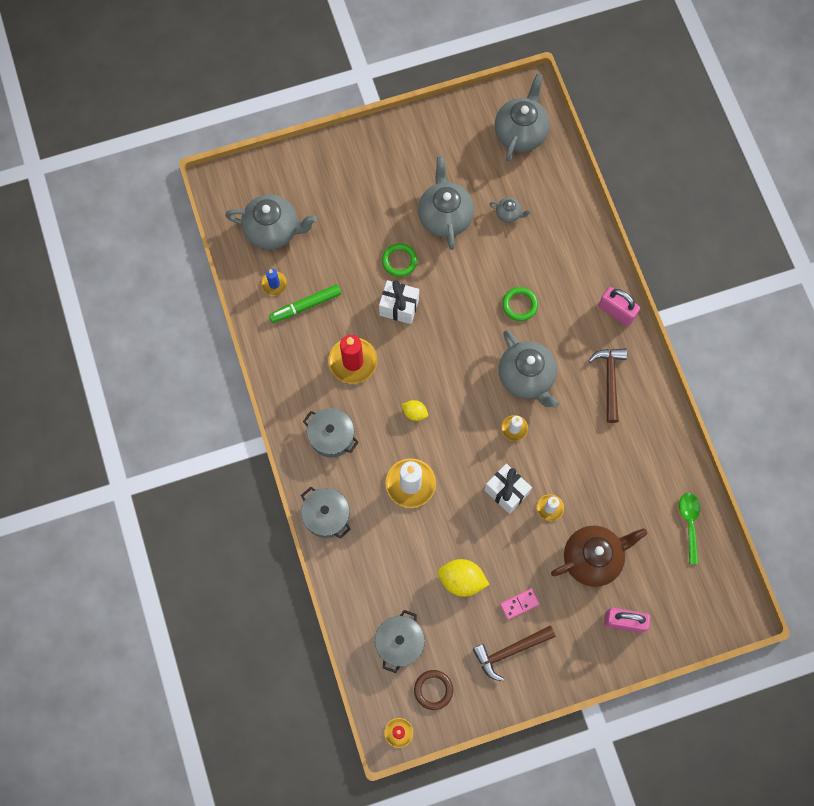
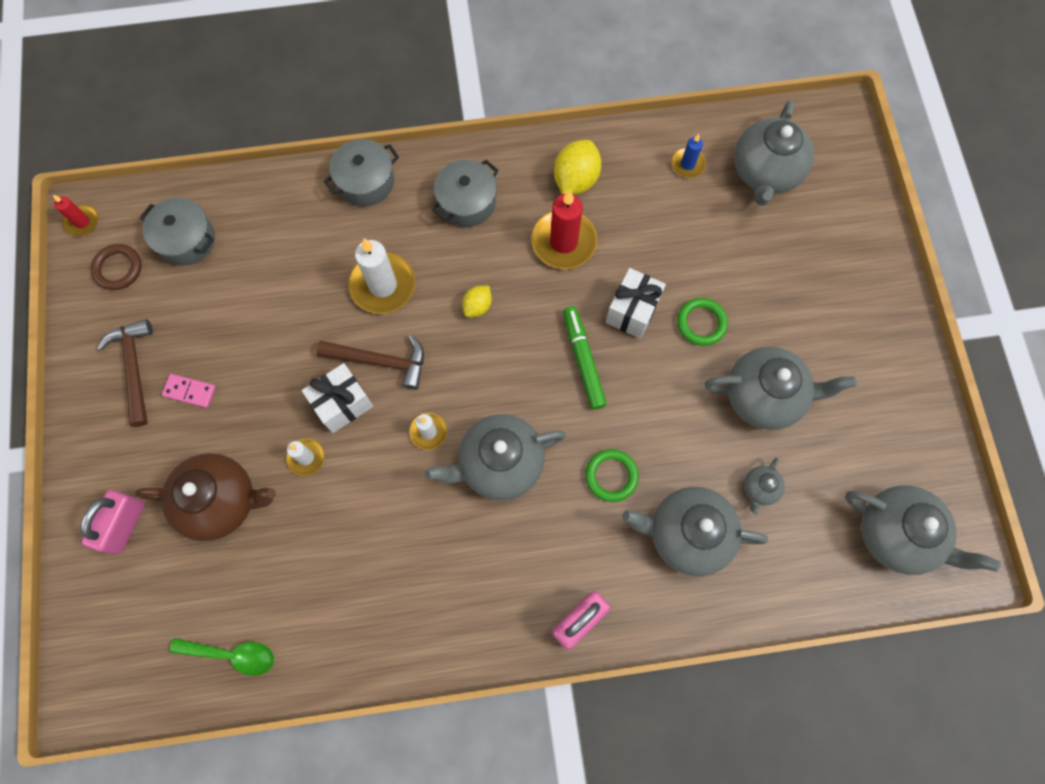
camera: 100 degrees right, 0 degrees up
green marker [269,285,341,323] -> green marker moved to [563,306,607,410]
yellow lemon [438,559,490,597] -> yellow lemon moved to [554,140,602,195]
pink domino [500,589,540,620] -> pink domino turned 60 degrees counterclockwise [162,374,216,408]
brown teapot [551,525,648,587] -> brown teapot turned 75 degrees counterclockwise [135,453,276,541]
brown hammer [588,348,627,423] -> brown hammer moved to [317,335,424,390]
none -> grey teapot [622,487,768,576]

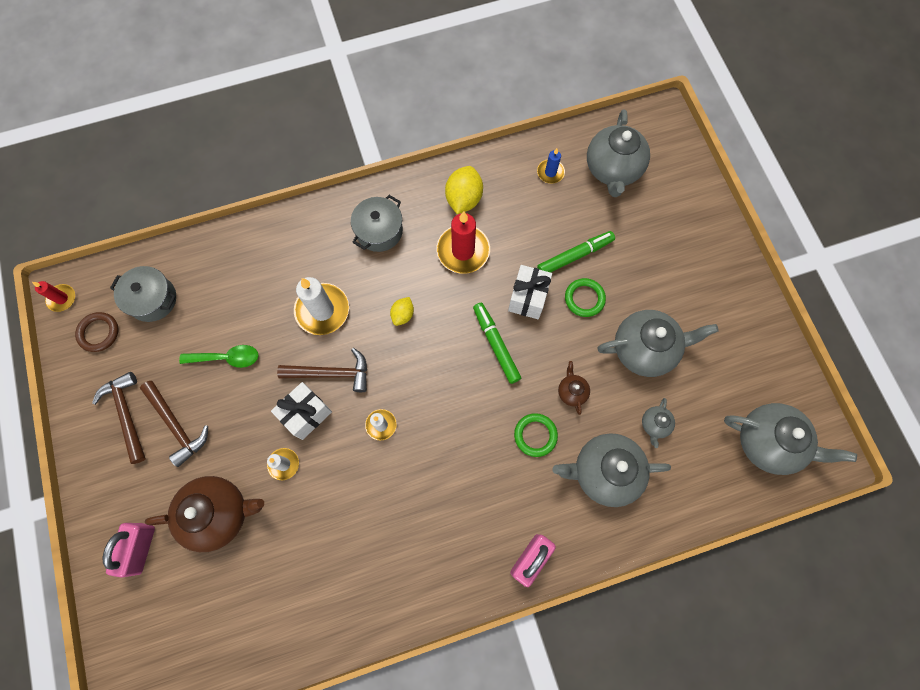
camera: 10 degrees left, 0 degrees up
pink domino [162,374,216,408] -> brown hammer [140,381,208,467]
green spoon [170,638,274,676] -> green spoon moved to [179,345,259,368]
grey pot [324,139,399,206] -> none
grey teapot [425,414,566,500] -> none
none -> green marker [537,231,615,273]
none -> brown teapot [558,361,590,415]

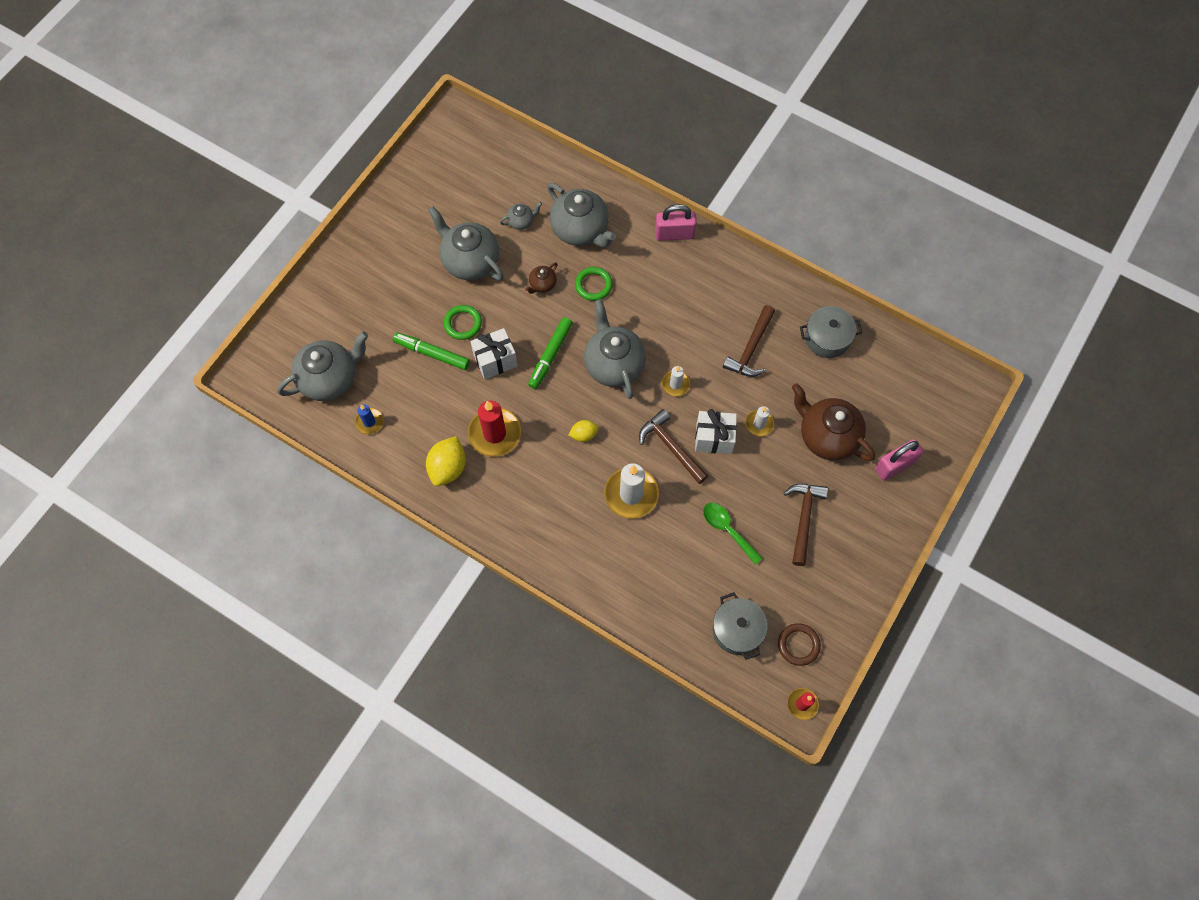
camera: 130 degrees left, 5 degrees down
brown hammer [92,372,146,464] -> brown hammer moved to [723,305,775,377]
grey pot [351,195,403,252] -> grey pot moved to [800,306,862,358]
yellow lemon [445,166,483,214] -> yellow lemon turned 45 degrees counterclockwise [426,436,466,486]
grey teapot [724,403,857,475] -> grey teapot moved to [584,299,646,399]

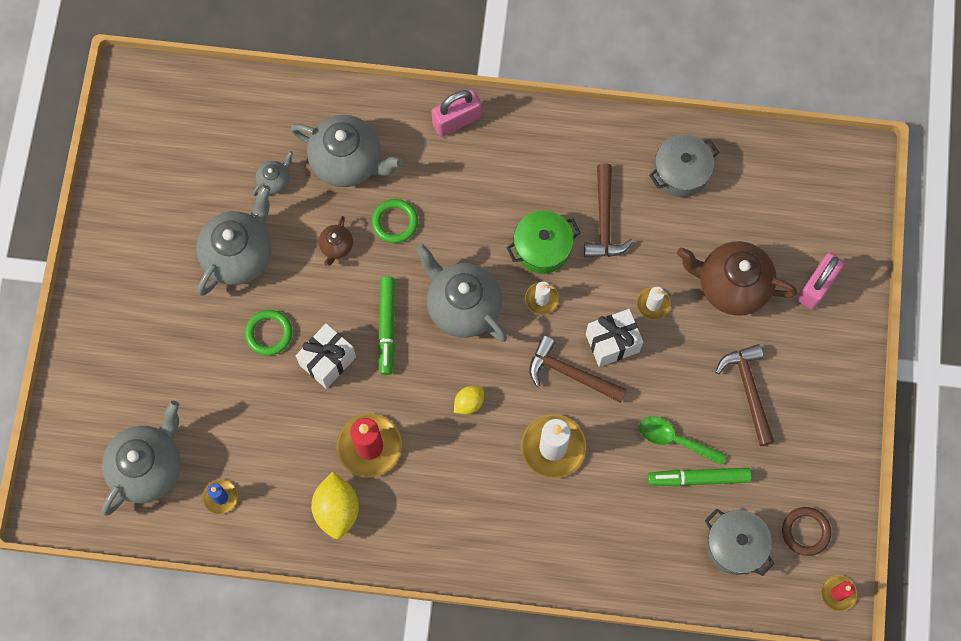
camera: 25 degrees left, 5 degrees up
green marker [393,332,470,370] -> green marker moved to [648,468,752,487]
grey teapot [428,207,504,280] -> grey teapot turned 105 degrees clockwise [196,185,272,296]
none -> green pot [506,210,580,274]

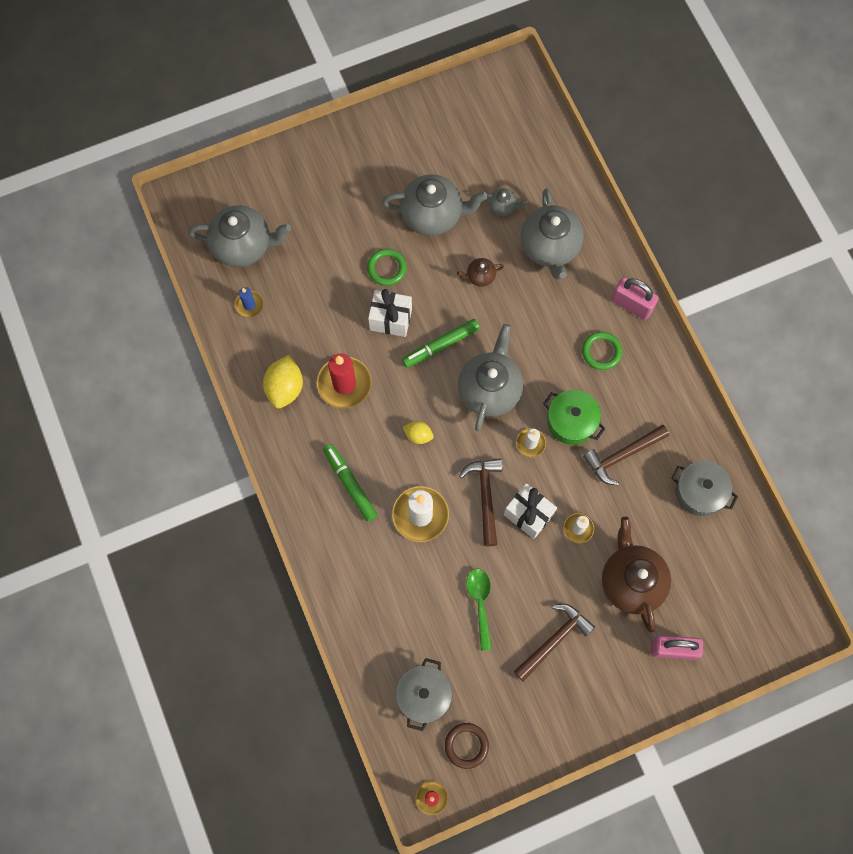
camera: 60 degrees right, 0 degrees up
yellow lemon [311,471,359,539] -> yellow lemon turned 45 degrees counterclockwise [263,355,303,408]
green ring [372,199,418,243] -> green ring moved to [582,332,622,370]
green marker [648,468,752,487] -> green marker moved to [323,444,378,522]

